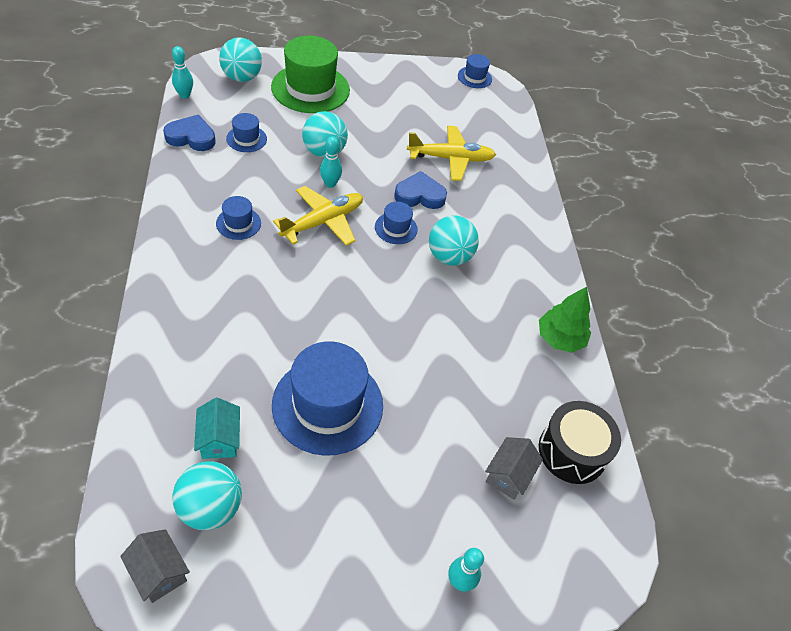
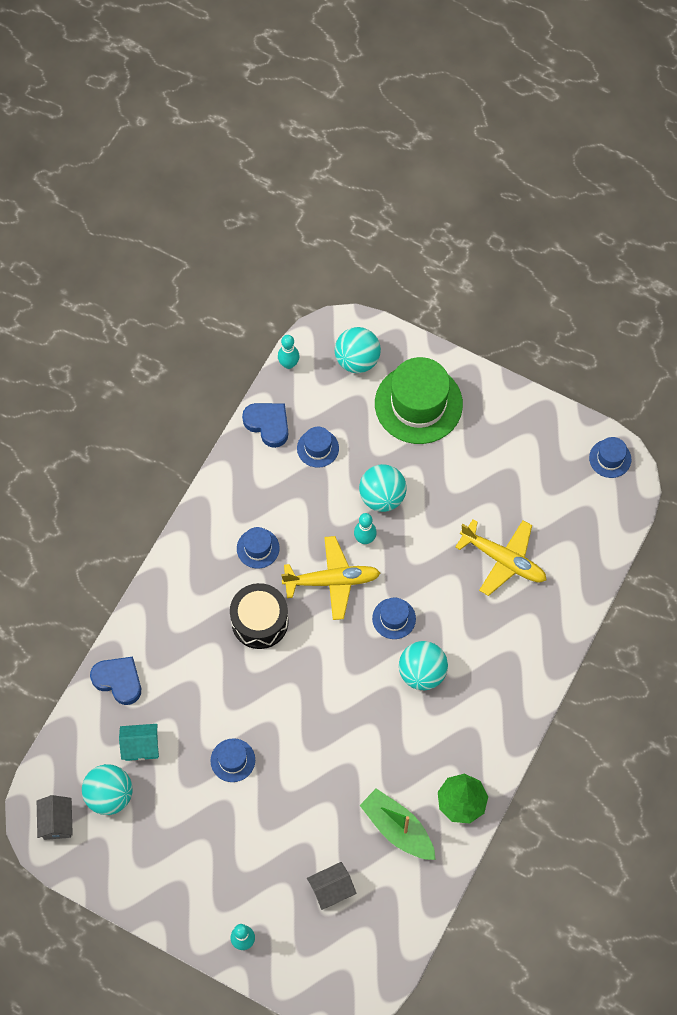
camera: 40 degrees right, 15 degrees up
turquoise house [194,397,240,459] -> turquoise house turned 60 degrees clockwise [119,724,159,761]
blue hat [272,342,383,456] -> blue hat [210,738,255,782], size x0.47
blue heart [394,171,447,209] -> blue heart moved to [90,656,141,705]
black drum [539,401,621,484] -> black drum moved to [230,583,289,649]
none -> green boat [359,788,436,860]

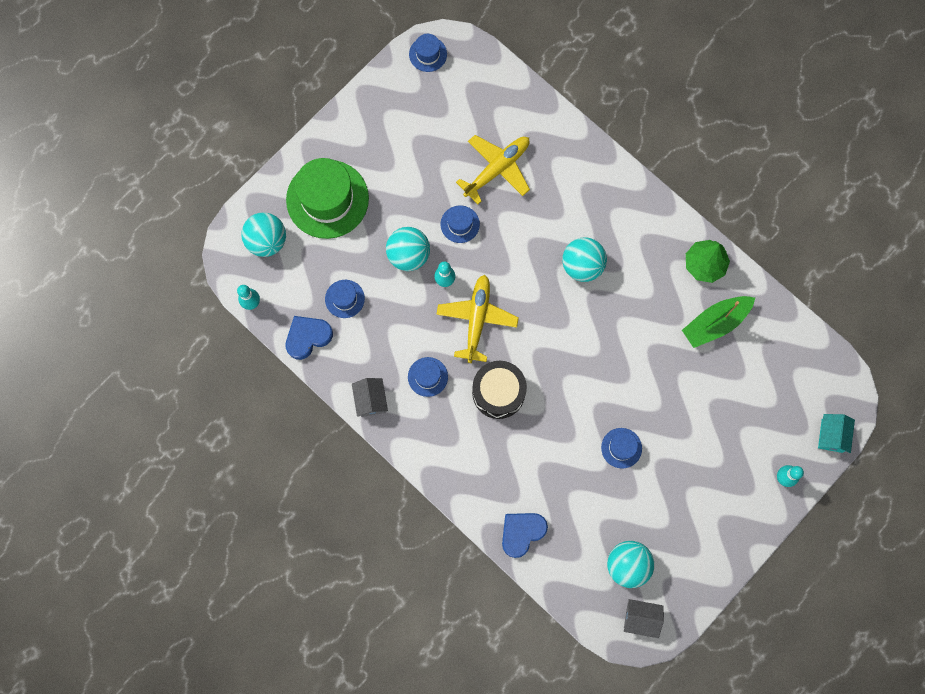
camera: 75 degrees left, 10 degrees up
turquoise house [119,724,159,761] -> turquoise house moved to [818,414,855,453]
grey house [307,862,356,910] -> grey house moved to [352,378,388,417]
blue hat [372,597,416,639] -> blue hat moved to [441,205,480,243]

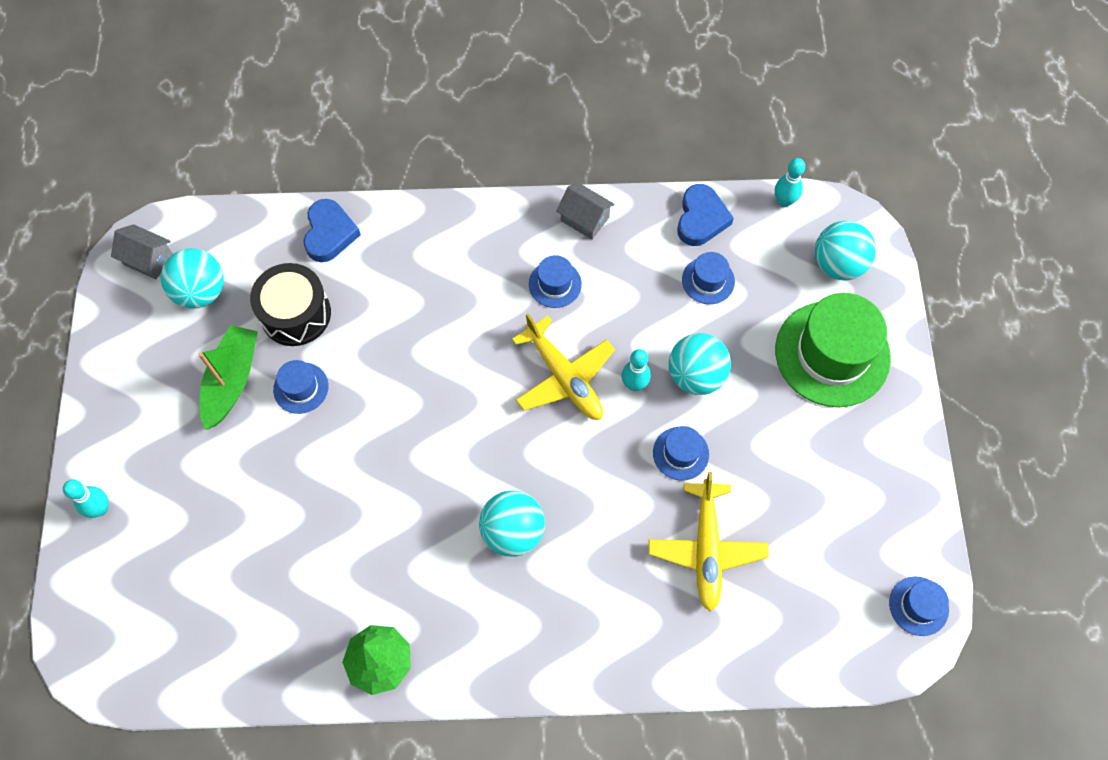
camera: 135 degrees right, 10 degrees down
black drum [472,361,527,419] -> black drum moved to [250,263,331,346]
grey house [624,599,664,638] -> grey house turned 60 degrees clockwise [111,224,173,279]
green boat [682,296,755,348] -> green boat moved to [198,325,258,430]
turquoise house [818,414,855,453] -> none

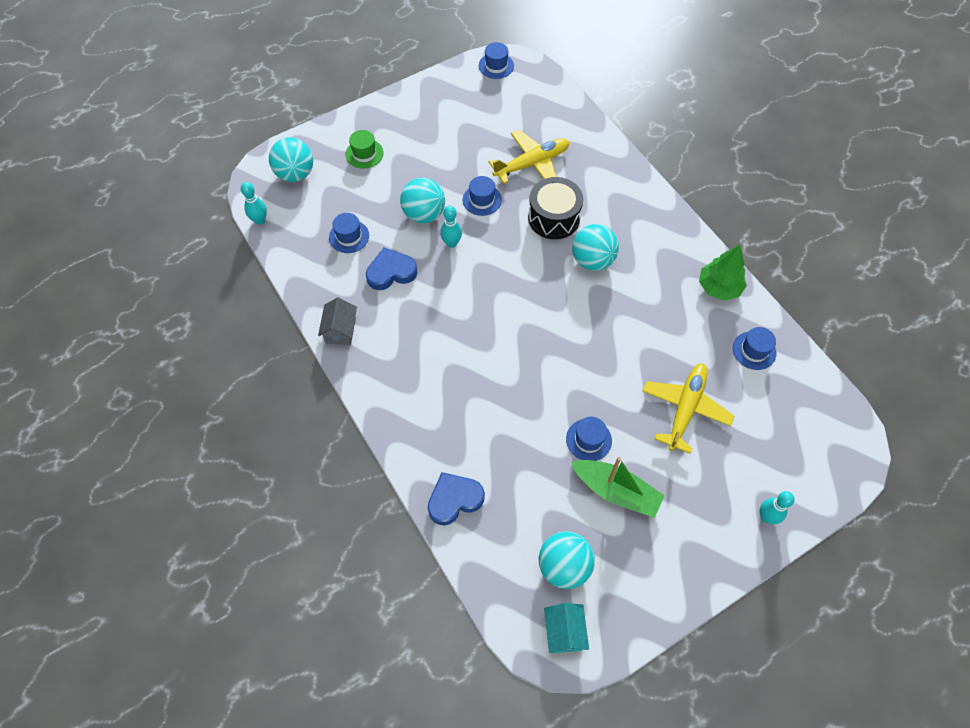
camera: 120 degrees left, 5 degrees down
grey house [111,224,173,279] -> turquoise house [544,603,589,653]
green boat [198,325,258,430] -> green boat turned 135 degrees counterclockwise [571,457,665,518]
black drum [250,263,331,346] -> black drum moved to [528,177,583,239]
yellow plane [512,313,615,420] -> yellow plane moved to [643,363,734,454]
blue hat [529,255,582,308] -> blue hat moved to [733,327,776,370]
blue heart [677,184,734,246] -> blue heart moved to [366,248,418,290]
green hat [775,293,891,407] -> green hat [346,130,384,169], size x0.47

